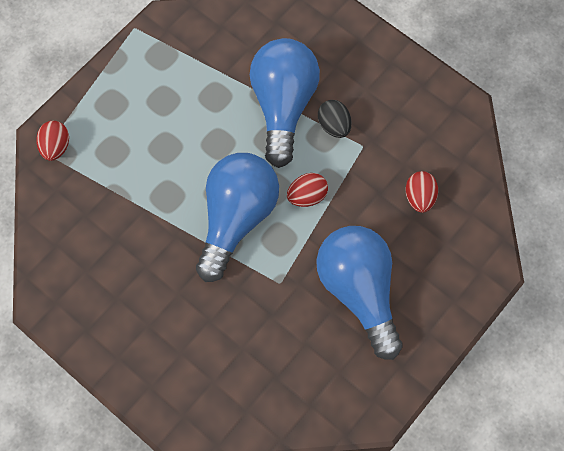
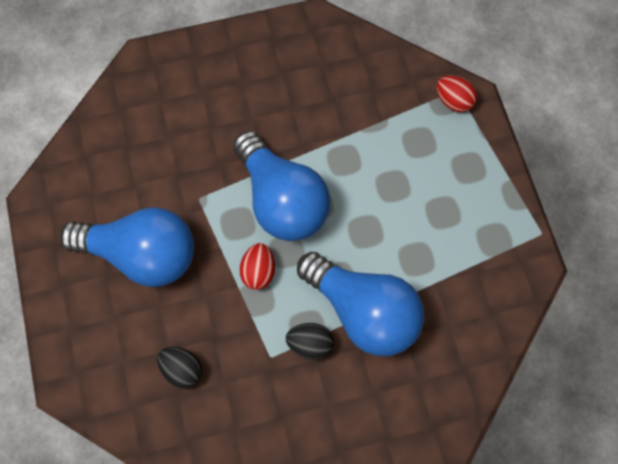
camera: 125 degrees right, 0 degrees up
red egg [406,171,438,213] -> black egg [157,347,202,389]

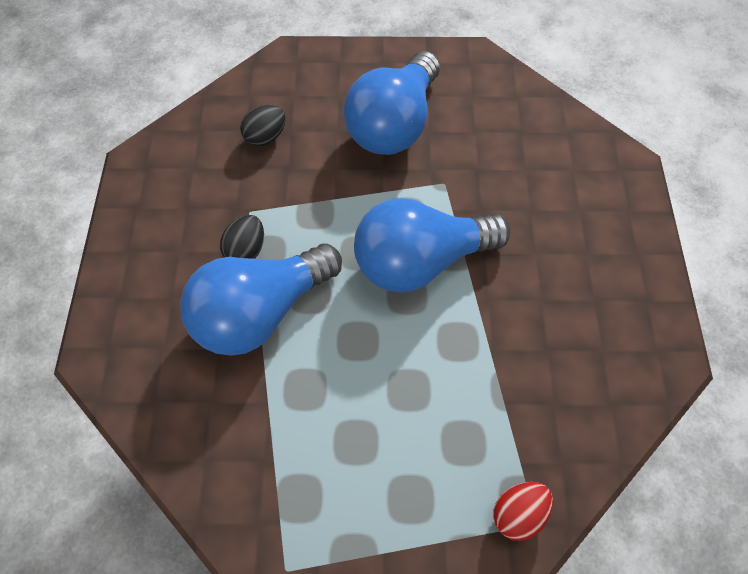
camera: 105 degrees right, 5 degrees down
red egg [239,243,275,290] -> none

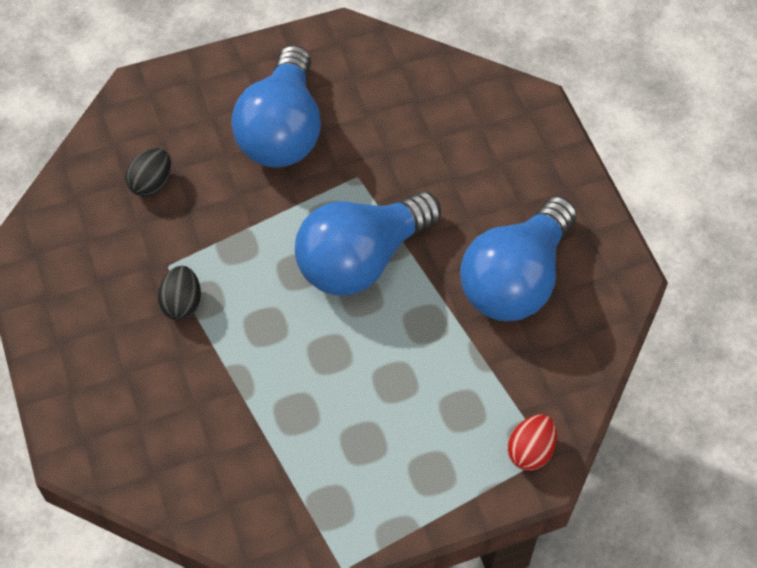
camera: 20 degrees left, 5 degrees down
blue light bulb [180,244,342,356] -> blue light bulb moved to [460,196,577,321]

